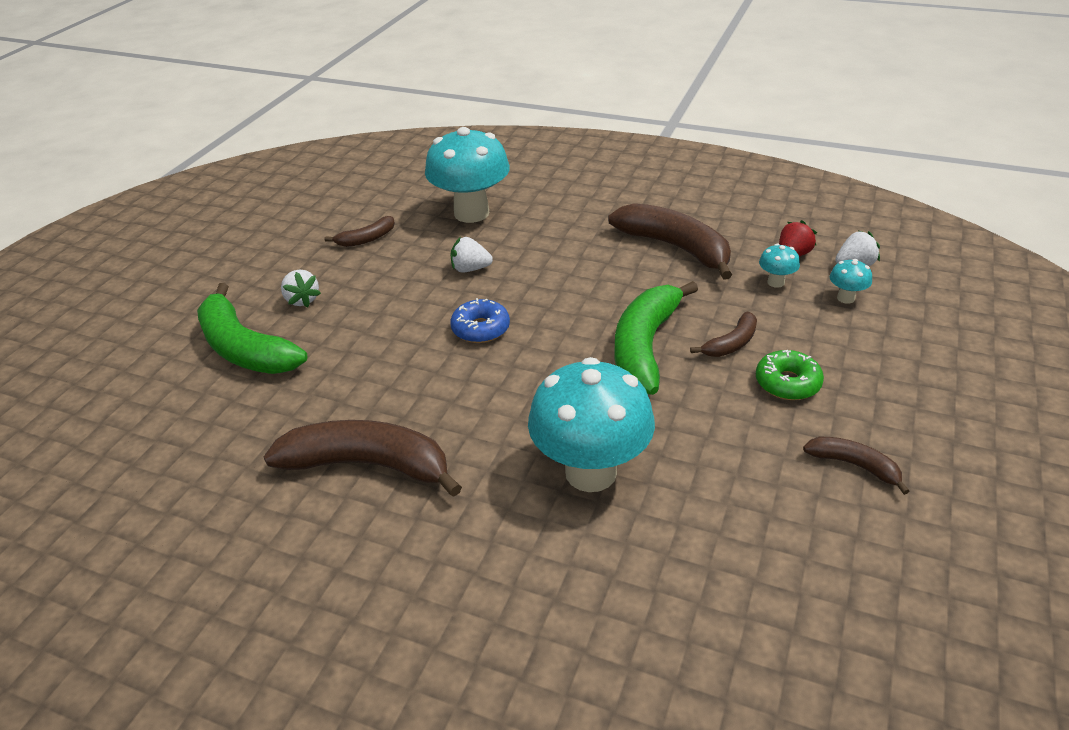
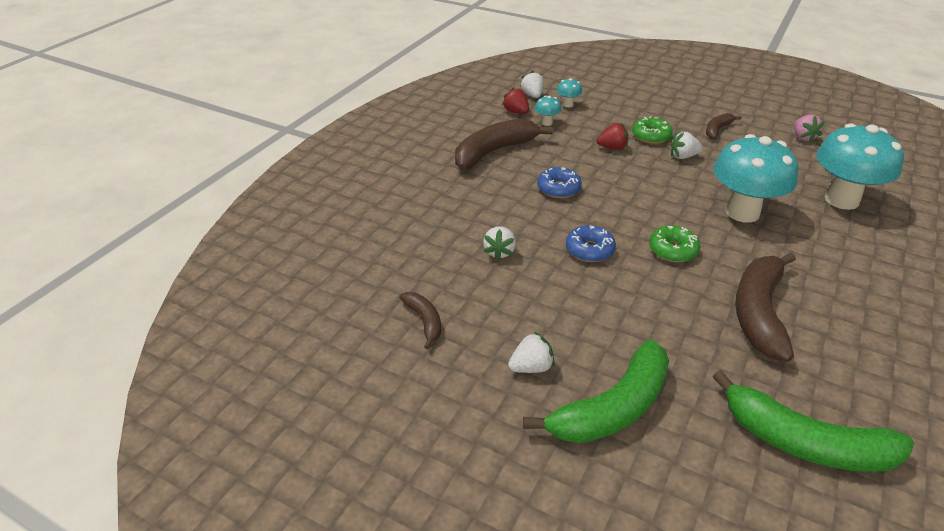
camera: 85 degrees left, 0 degrees up
turquoise mushroom [425,127,510,223] -> turquoise mushroom moved to [816,123,904,210]
green banana [615,281,698,395] -> green banana moved to [713,370,914,472]
brown banana [690,312,757,357] -> red strawberry [596,123,628,150]
none -> blue donut [537,167,582,198]
none -> green donut [649,225,700,262]
none -> white strawberry [670,132,703,159]
none -> pink strawberry [794,115,825,142]

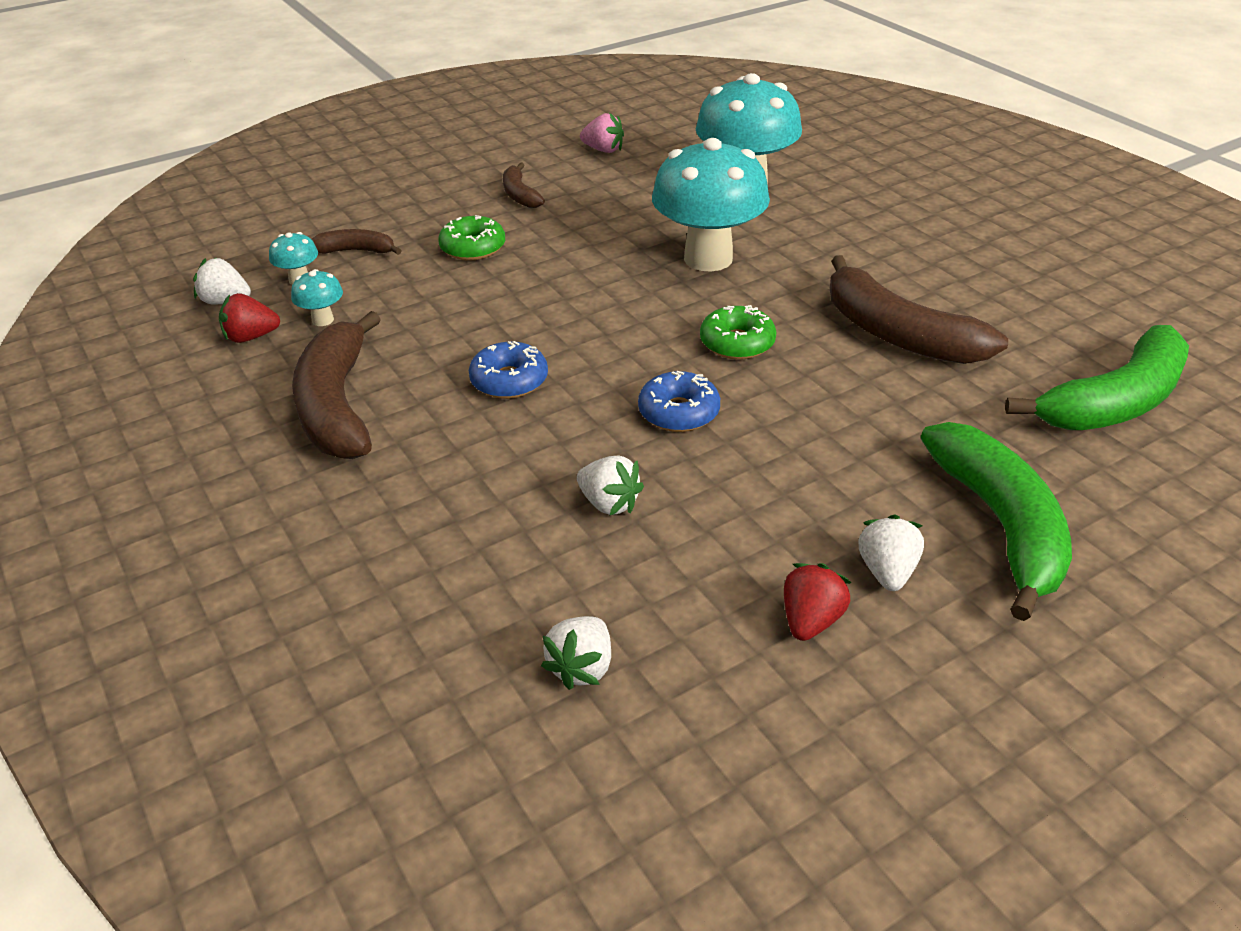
camera: 60 degrees left, 0 degrees up
brown banana [399,292,441,349] -> brown banana moved to [311,229,402,255]
red strawberry [596,123,628,150] -> red strawberry moved to [784,563,851,641]
white strawberry [670,132,703,159] -> white strawberry moved to [541,616,611,690]

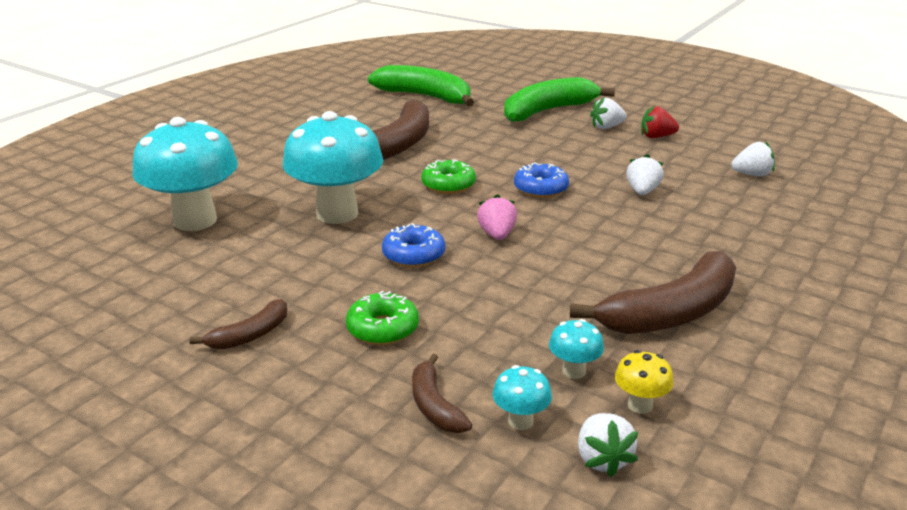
camera: 115 degrees left, 10 degrees down
red strawberry [219,293,280,343] -> yellow mushroom [615,350,674,414]
blue donut [469,341,548,399] -> blue donut moved to [382,223,445,267]
pink strawberry [580,113,624,153] -> pink strawberry moved to [477,194,517,240]

